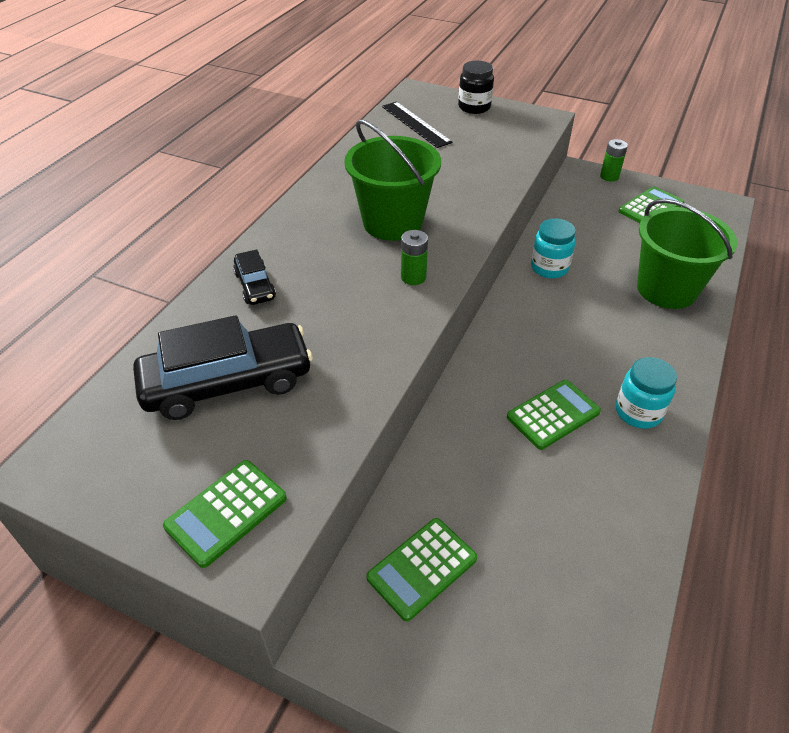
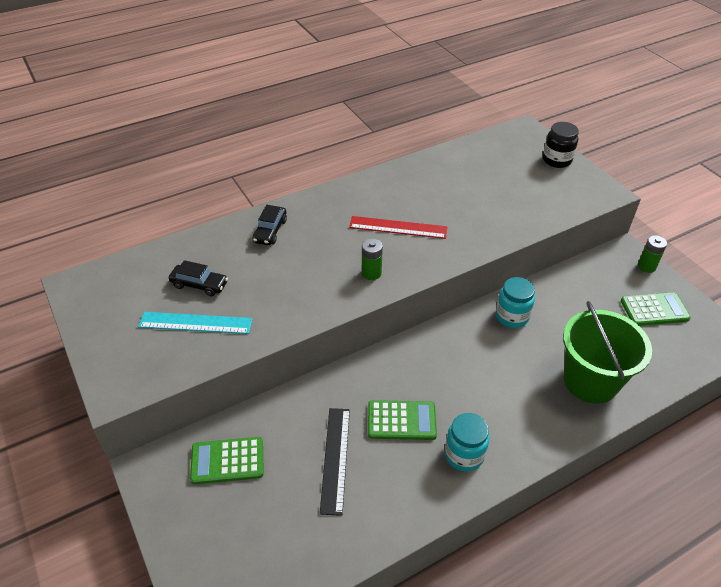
camera: 35 degrees right, 0 degrees up
black car [133,315,313,420] -> black car [169,260,228,296], size x0.50
green calculator [163,460,287,568] -> none
green bucket [344,119,441,241] -> red ruler [349,216,447,239]
black ruler [382,102,453,148] -> black ruler moved to [320,408,350,516]
none -> turquoise ruler [138,312,253,334]

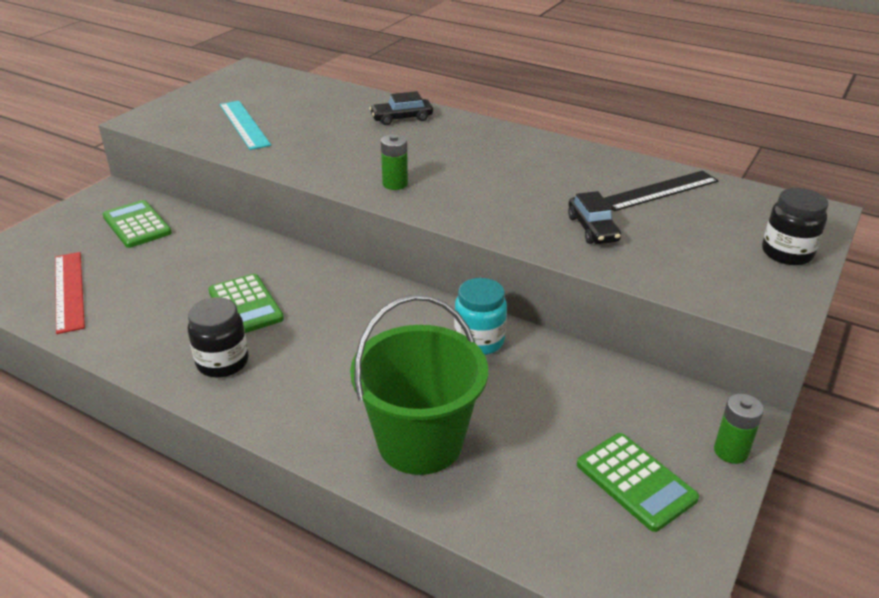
camera: 60 degrees right, 10 degrees down
black car [169,260,228,296] -> black car moved to [568,191,621,244]
black ruler [320,408,350,516] -> black ruler moved to [604,171,719,211]
red ruler [349,216,447,239] -> red ruler moved to [55,252,85,334]
turquoise jar [445,413,490,471] -> black jar [188,297,249,378]

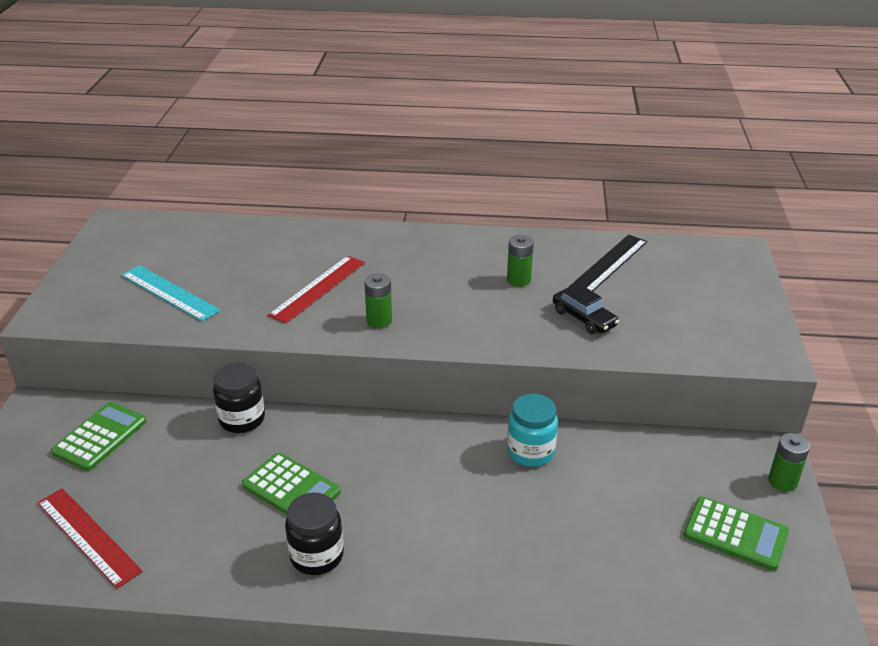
camera: 25 degrees left, 0 degrees up
green calculator [103,200,172,248] -> green calculator turned 90 degrees clockwise [51,402,146,471]
green bucket [350,295,488,475] -> none
black car [369,91,433,125] -> none
black jar [762,188,828,265] -> black jar moved to [213,363,265,433]
none -> red ruler [268,256,365,323]
none -> green battery [507,235,534,287]

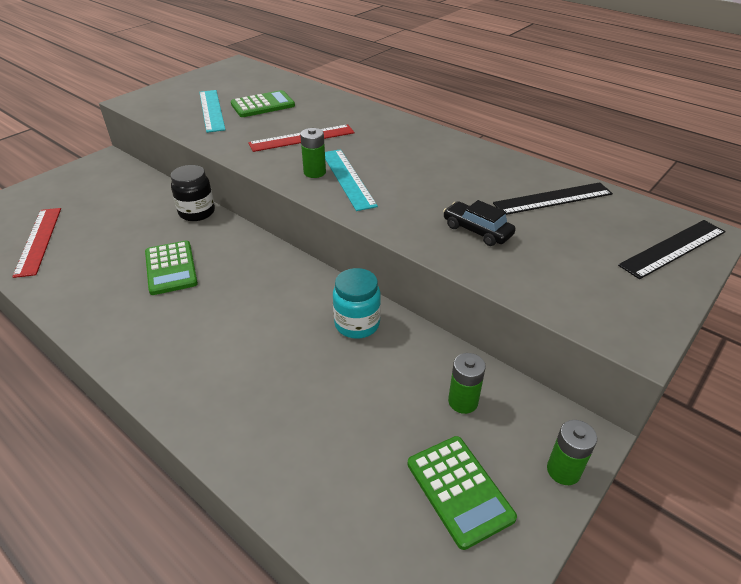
camera: 35 degrees right, 5 degrees up
green calculator [51,402,146,471] -> green calculator moved to [231,90,295,117]
black jar [285,492,344,575] -> none
green battery [507,235,534,287] -> green battery moved to [448,353,486,414]
black car [553,283,619,334] -> black car turned 135 degrees clockwise [443,200,516,246]
none -> turquoise ruler [325,149,378,211]
none -> black ruler [618,220,726,279]

